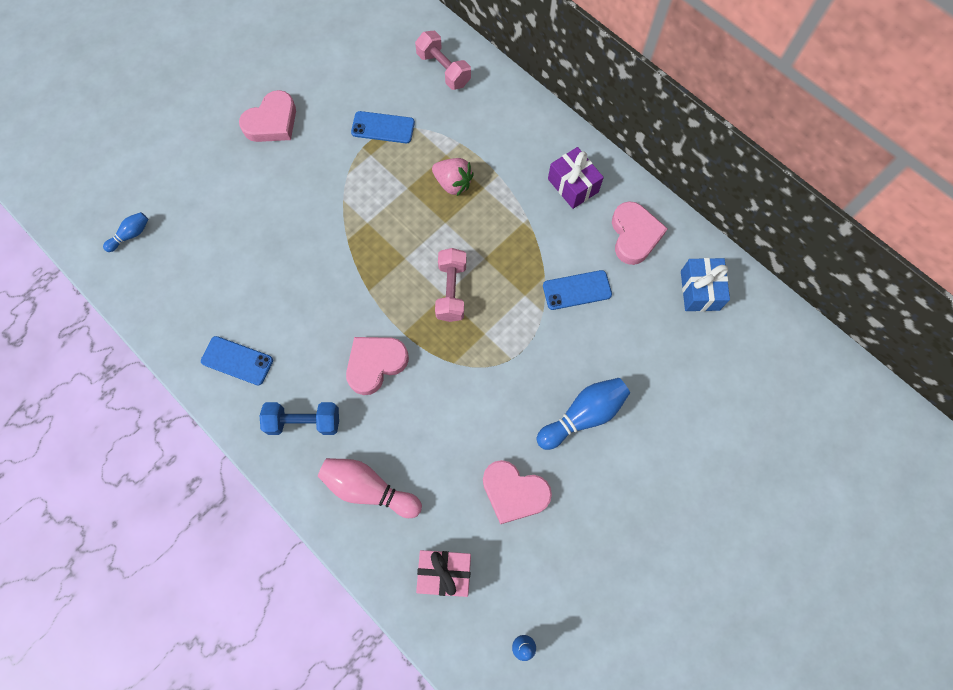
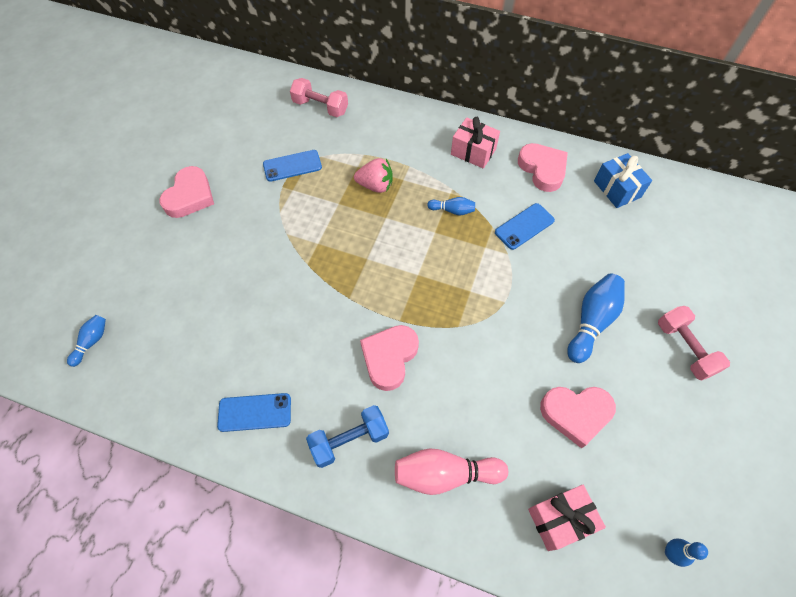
camera: 25 degrees left, 10 degrees down
pink dumbbell [435,248,466,322] -> pink dumbbell moved to [658,306,730,381]
purple gift [548,147,604,209] -> pink gift [451,117,500,169]
none -> blue bowling pin [427,197,475,215]

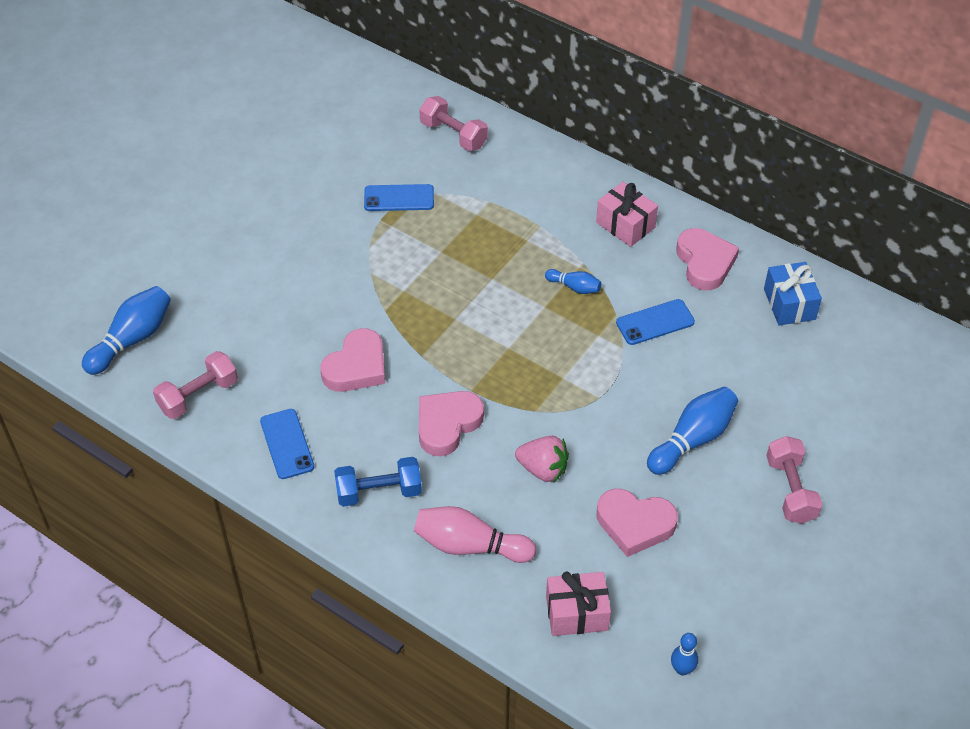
camera: 15 degrees right, 10 degrees down
blue bowling pin [67,315,106,367] -> blue bowling pin [82,286,171,375], size x1.84
pink heart [159,166,214,218] -> pink heart moved to [320,328,385,392]
blue phone [217,393,291,432] -> blue phone turned 60 degrees clockwise [260,409,314,479]
pink strawberry [354,158,393,193] -> pink strawberry moved to [515,436,569,482]
none -> pink dumbbell [153,351,238,419]

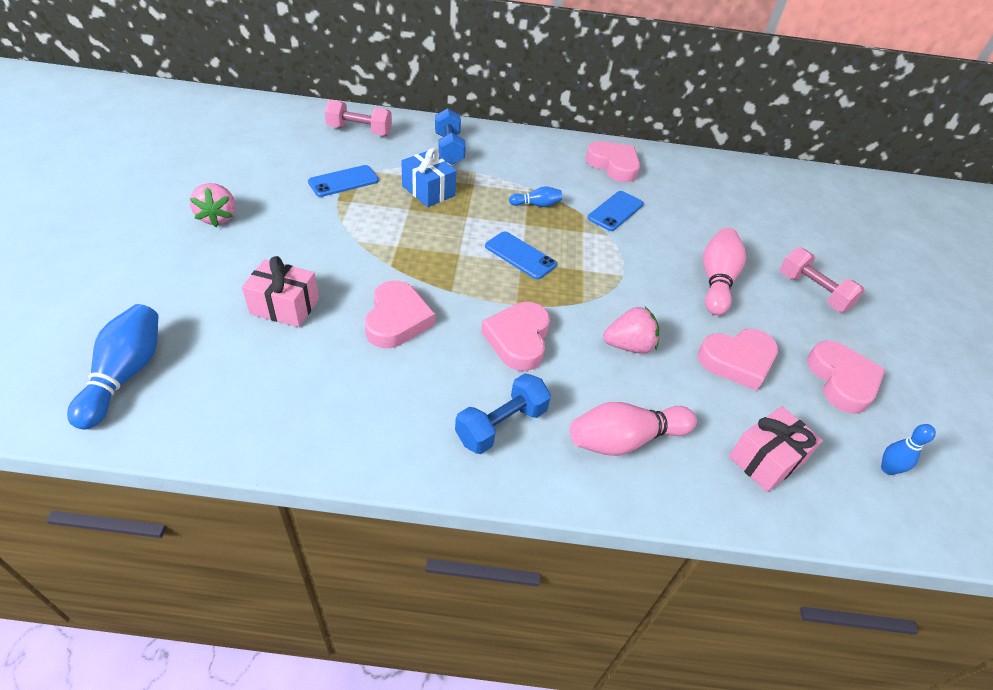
camera: 35 degrees left, 5 degrees down
pink dumbbell [153,351,238,419] -> none
blue phone [260,409,314,479] -> blue phone moved to [485,231,557,279]
pink gift [596,182,658,247] -> pink gift moved to [242,256,319,327]
blue bowling pin [647,387,738,475] -> pink bowling pin [703,228,746,315]
blue gift [764,262,822,325] -> blue gift moved to [401,148,456,207]
none -> pink strawberry [190,183,236,227]
none -> blue dumbbell [435,108,466,165]
none -> pink heart [807,341,885,414]

